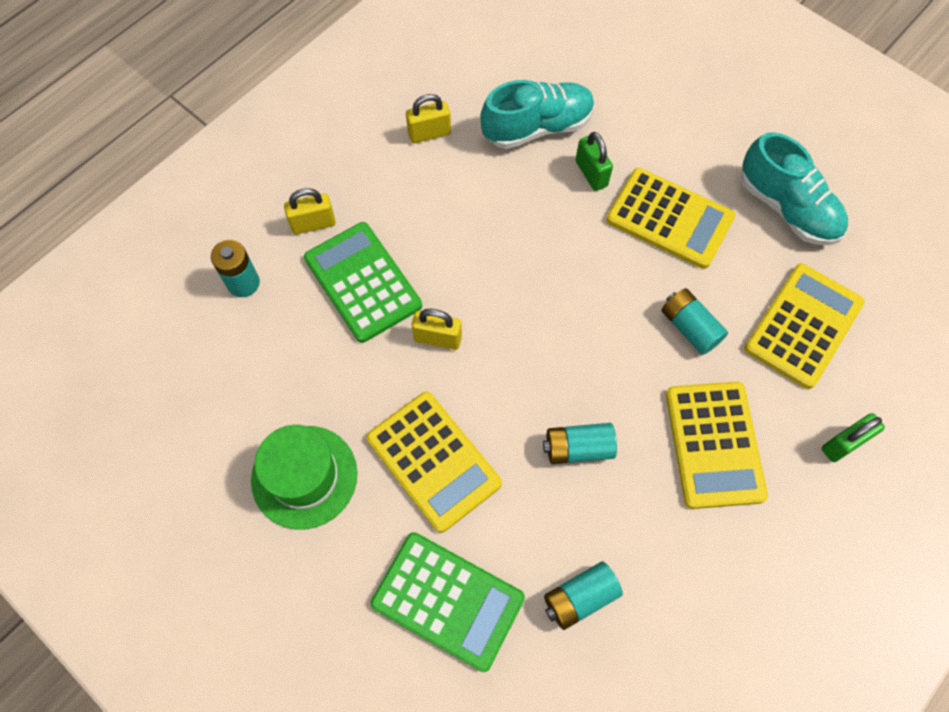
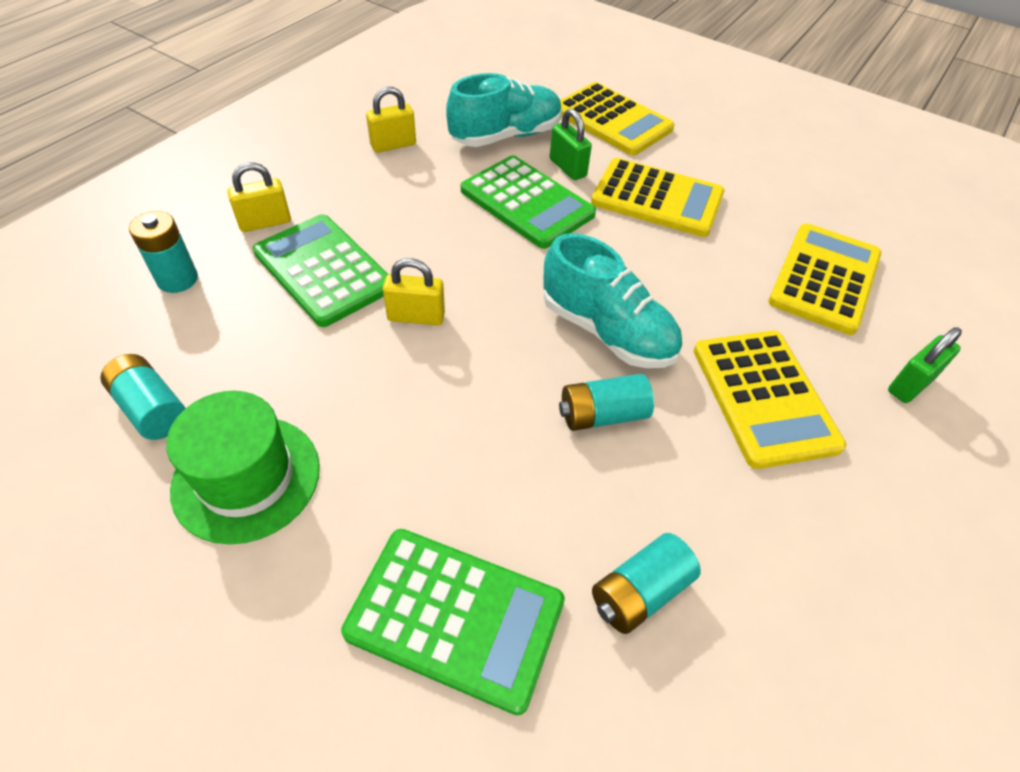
camera: 10 degrees left, 15 degrees down
yellow calculator [367,392,502,533] -> yellow calculator moved to [560,82,674,155]
turquoise battery [661,288,728,355] -> turquoise battery moved to [100,354,185,440]
turquoise shoe [741,132,848,245] -> turquoise shoe moved to [544,233,682,368]
none -> green calculator [461,155,596,249]

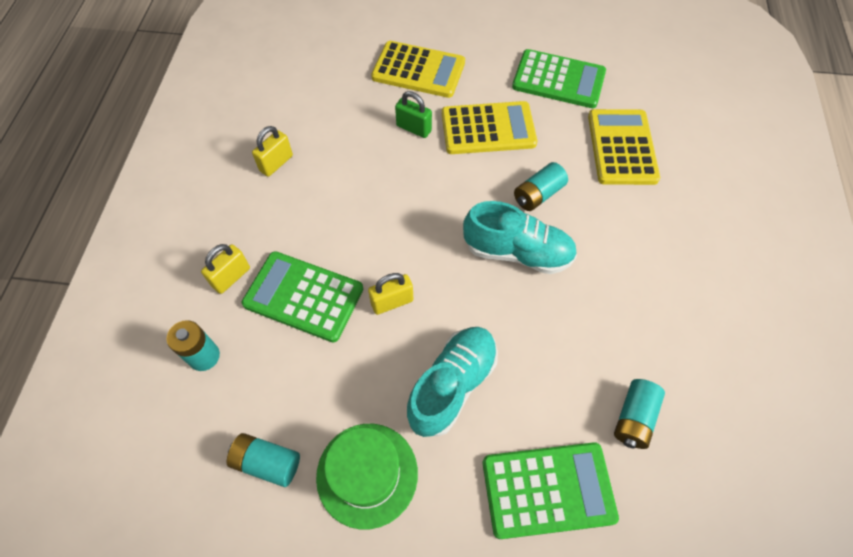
camera: 25 degrees left, 10 degrees up
turquoise shoe [446,73,562,147] -> turquoise shoe moved to [407,327,498,437]
green calculator [461,155,596,249] -> green calculator moved to [512,49,606,108]
turquoise battery [559,374,654,431] -> turquoise battery moved to [514,162,568,211]
yellow calculator [694,330,847,469] -> none
green padlock [888,328,962,403] -> none

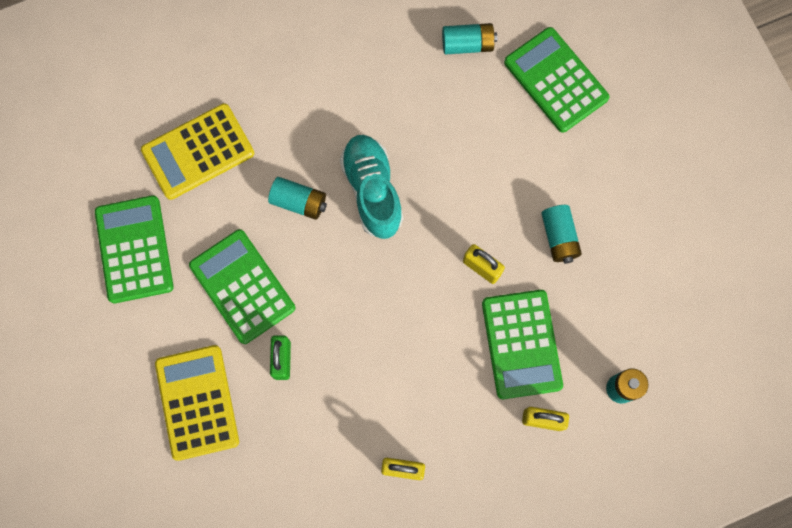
camera: 120 degrees left, 15 degrees up
turquoise battery [227,433,300,487] -> turquoise battery moved to [541,205,582,264]
green hat [316,424,418,530] -> none
turquoise shoe [407,327,498,437] -> none
yellow calculator [442,101,537,154] -> green calculator [189,229,295,344]

